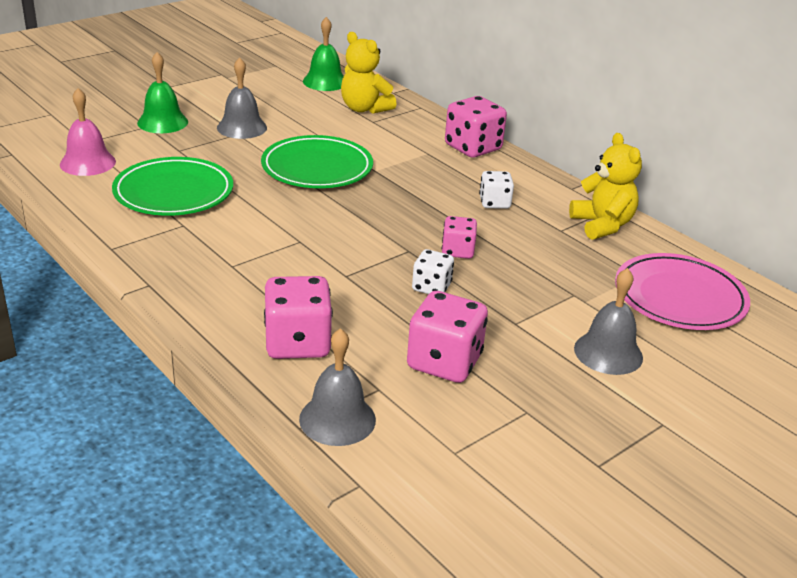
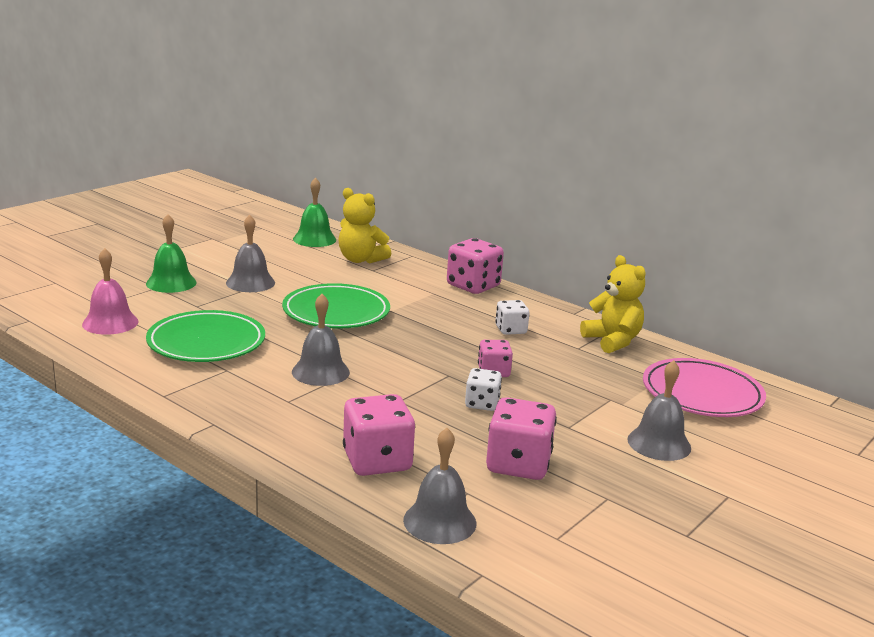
camera: 10 degrees left, 10 degrees down
none -> grey bell [292,294,350,386]

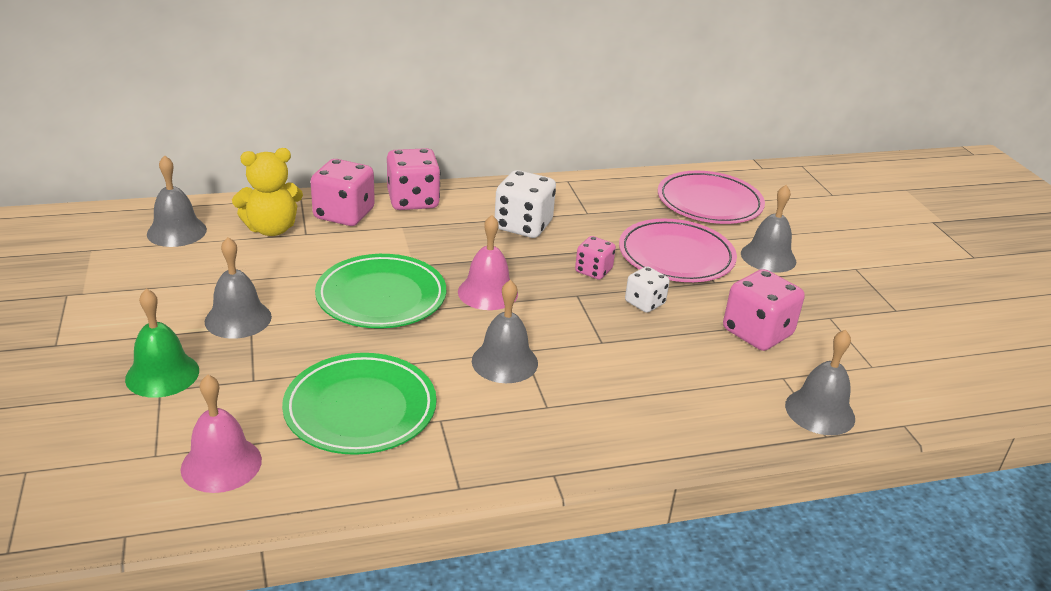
camera: 55 degrees left, 10 degrees up
green bell [293,178,336,247] -> grey bell [147,155,207,247]
pink dice [343,394,415,476] -> pink dice moved to [311,159,375,226]
white dice [495,300,529,335] -> white dice [495,170,556,238], size x1.69
yellow teddy bear [580,255,646,353] -> none
none -> pink bell [458,215,518,310]
none -> pink plate [619,219,737,282]

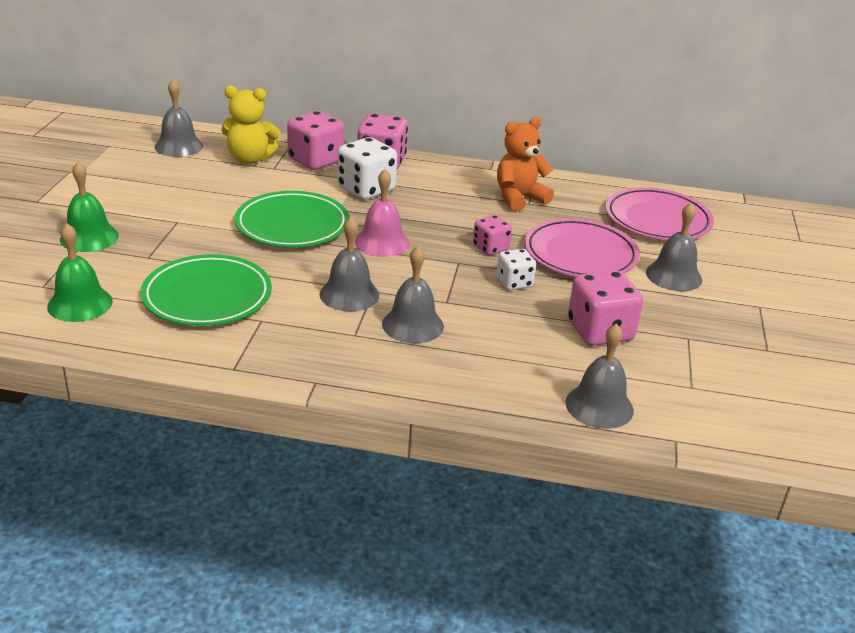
camera: 25 degrees right, 0 degrees up
pink bell [181,374,262,493] -> green bell [47,223,113,322]
grey bell [205,237,272,339] -> grey bell moved to [382,246,444,343]
white dice [495,170,556,238] -> white dice moved to [337,137,397,200]
none -> orange teddy bear [497,117,554,212]

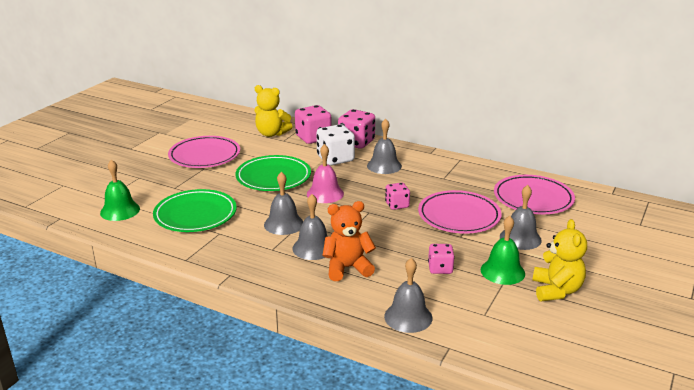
camera: 20 degrees right, 5 degrees down
green bell [60,162,119,252] -> green bell moved to [481,216,525,285]
grey bell [155,79,203,157] -> grey bell moved to [367,119,402,174]
white dice [496,249,536,290] -> none
orange teddy bear [497,117,554,212] -> orange teddy bear moved to [322,201,376,281]
pink dice [568,270,643,346] -> pink dice [428,244,455,274], size x0.59
none -> pink plate [168,136,240,168]
none -> yellow teddy bear [532,219,587,301]

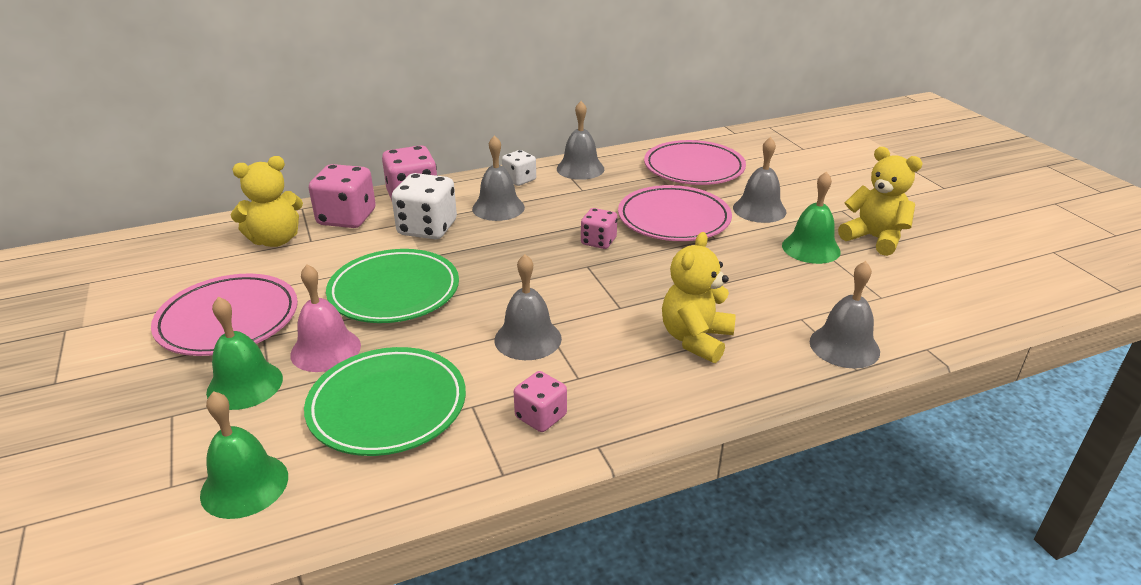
camera: 50 degrees left, 5 degrees up
grey bell [292,194,328,260] -> grey bell moved to [557,101,604,180]
pink bell [307,144,344,203] -> pink bell moved to [290,264,361,372]
orange teddy bear [322,201,376,281] -> yellow teddy bear [662,232,736,363]
pink dice [428,244,455,274] -> pink dice moved to [514,371,567,432]
none -> green bell [206,297,283,410]
none -> white dice [502,150,536,186]

